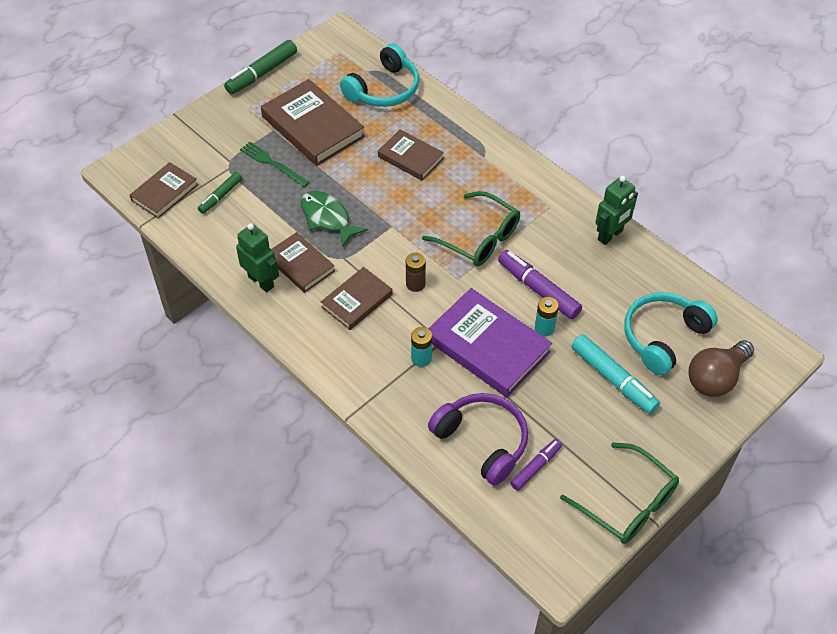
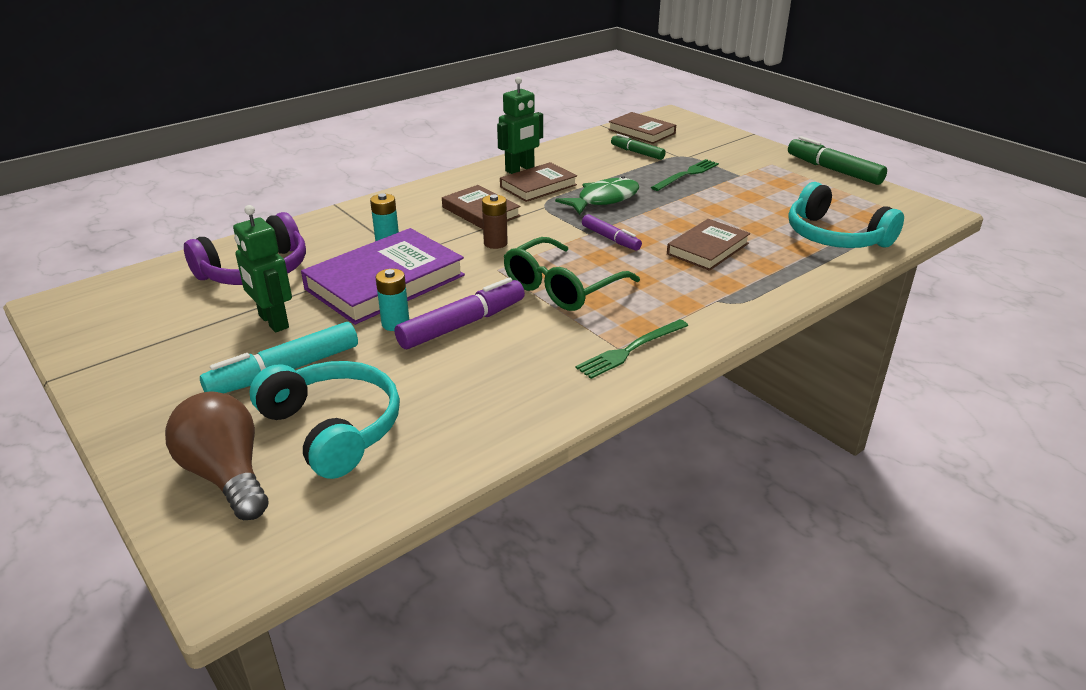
camera: 95 degrees right, 20 degrees down
brown book [261,79,365,166] -> none
purple marker [510,439,562,491] -> purple marker moved to [582,214,642,251]
green glasses [560,443,679,544] -> none
green robot [595,175,638,245] -> green robot moved to [233,205,292,332]
none -> green fork [576,319,688,379]

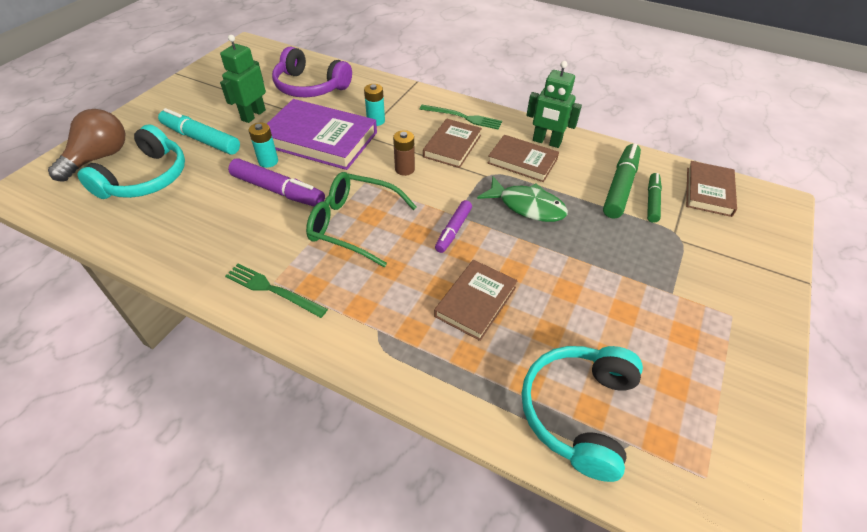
camera: 65 degrees right, 15 degrees up
green fork [651,159,719,191] -> green fork moved to [420,105,502,129]
brown book [667,219,750,271] -> brown book turned 75 degrees counterclockwise [434,260,518,341]
green marker [788,136,887,185] -> green marker moved to [603,143,641,219]

